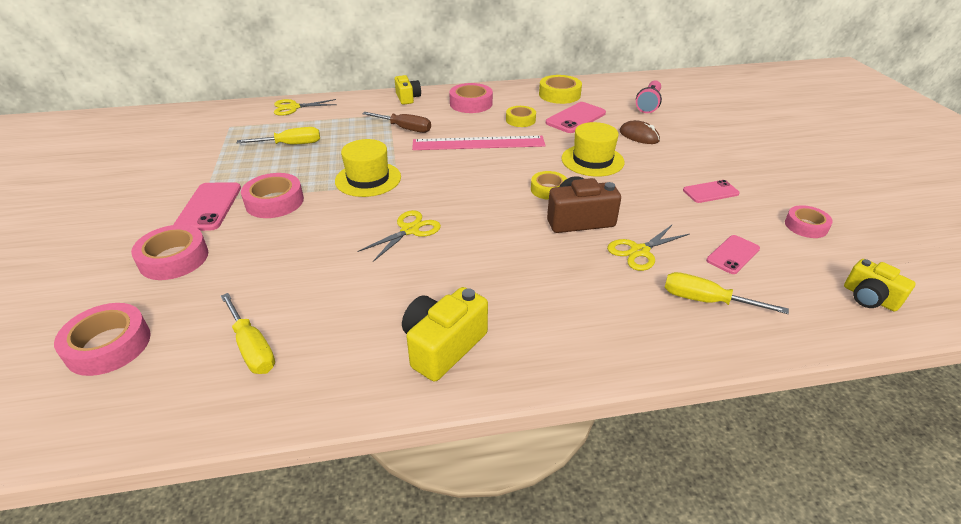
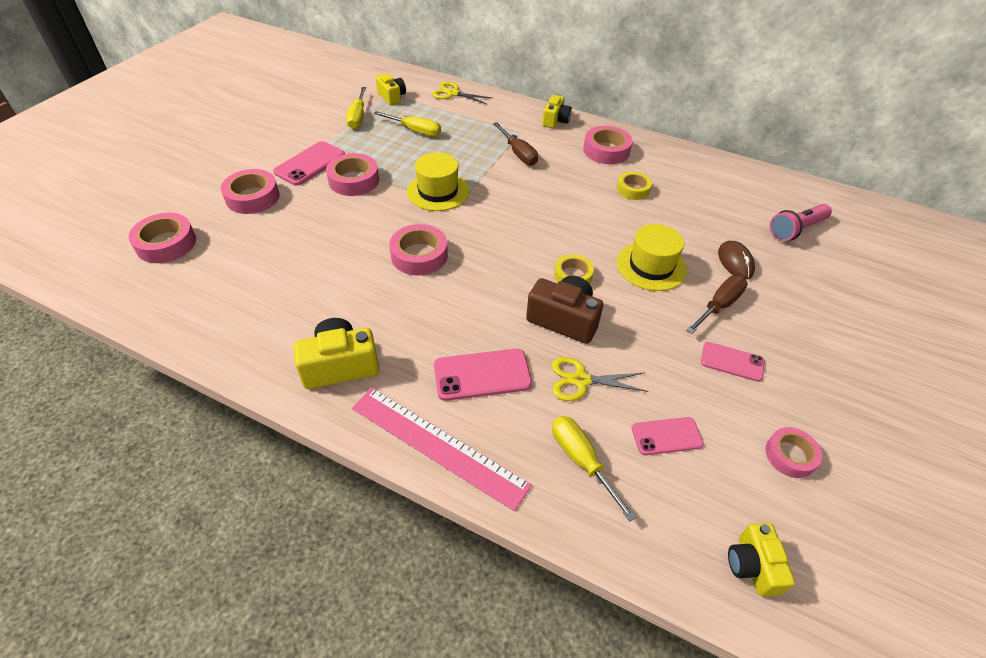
camera: 35 degrees right, 10 degrees up
yellow screwdriver [221,293,275,374] -> yellow screwdriver moved to [346,87,366,129]
yellow scissors [357,210,441,262] -> pink tape [389,224,448,275]
pink ruler [412,136,546,150] -> pink ruler moved to [352,388,532,511]
yellow tape [539,75,582,104] -> none
pink phone [546,102,606,133] -> pink phone moved to [434,349,532,401]
none -> yellow camera [376,74,406,105]
none -> brown screwdriver [686,275,748,334]

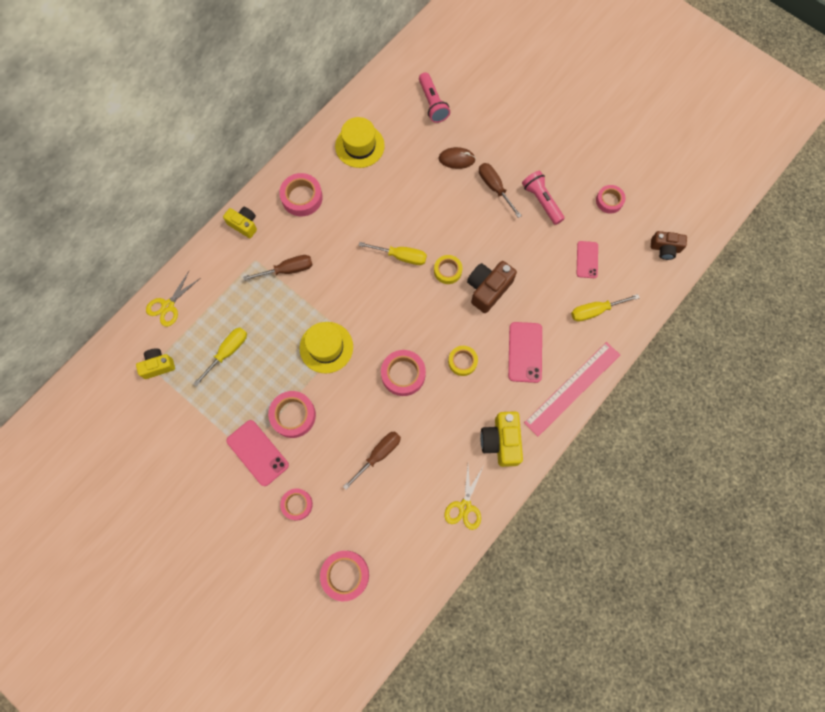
camera: 75 degrees left, 25 degrees up
pink tape [221,169,280,214] -> pink tape [280,488,313,521], size x0.66
yellow screwdriver [346,87,366,129] -> yellow screwdriver moved to [358,242,427,265]
yellow scissors [552,357,648,401] -> yellow scissors moved to [444,466,483,530]
yellow tape [617,172,652,200] -> yellow tape moved to [448,346,478,376]
yellow hat [617,224,687,291] -> yellow hat moved to [335,117,385,168]
pink phone [701,342,764,382] -> pink flashlight [522,171,565,225]
yellow camera [728,523,795,596] -> brown camera [651,231,687,260]
none -> brown screwdriver [343,431,401,490]

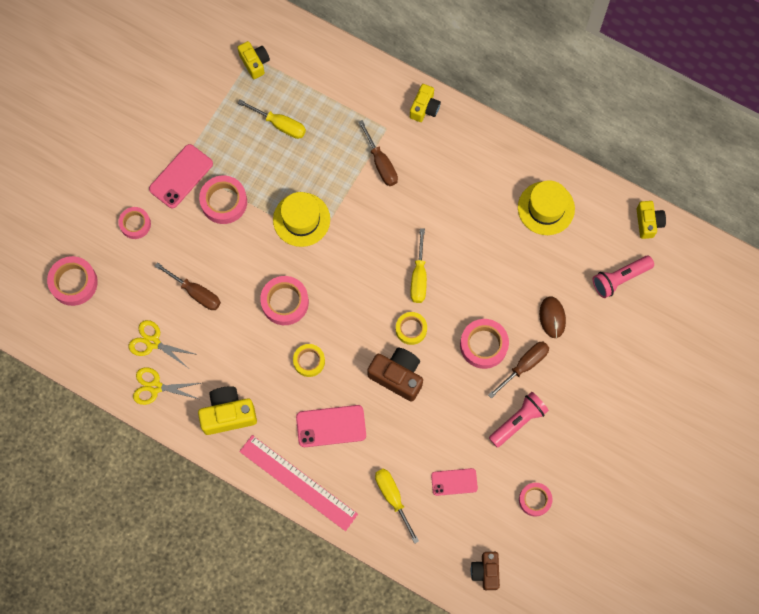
camera: 80 degrees right, 0 degrees up
yellow scissors [146,271,199,327] -> yellow scissors moved to [129,320,198,368]
pink tape [279,173,323,216] -> pink tape moved to [460,319,509,369]
none -> yellow camera [637,201,666,239]

